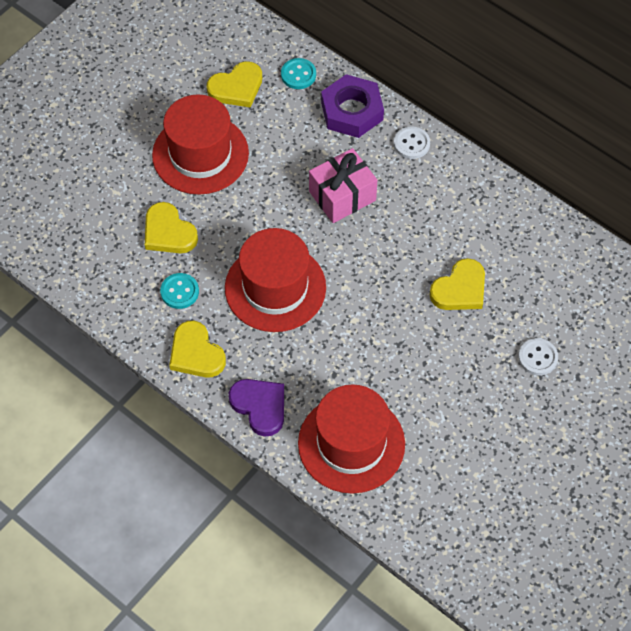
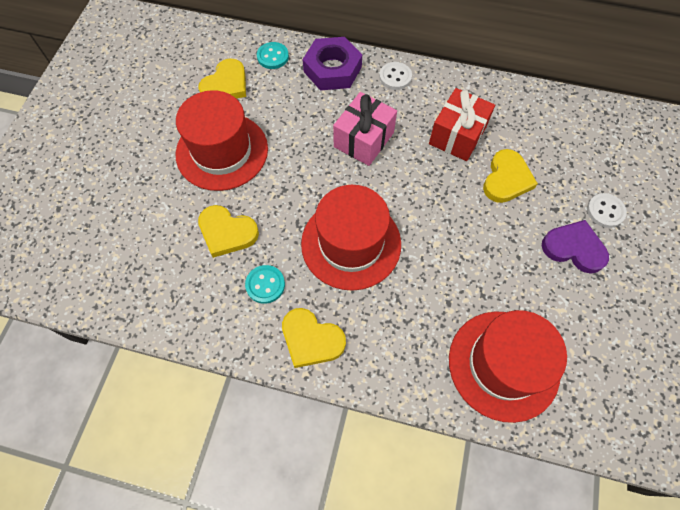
camera: 25 degrees left, 5 degrees up
purple heart [229,379,284,437] -> purple heart moved to [542,220,609,274]
none -> red gift [429,88,495,161]

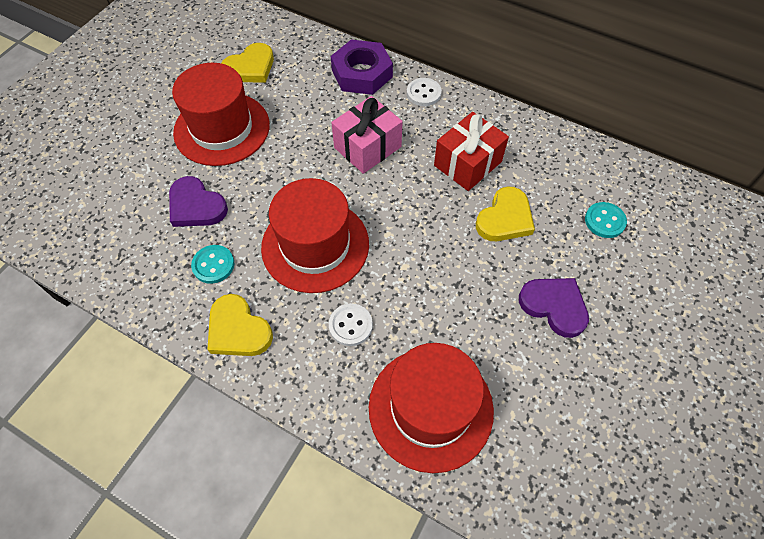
camera: 15 degrees right, 5 degrees down
yellow heart [198,205,259,258] -> purple heart [169,176,228,227]
turquoise button [257,42,289,69] -> turquoise button moved to [585,202,627,238]
white button [587,193,627,228] -> white button moved to [329,303,373,346]

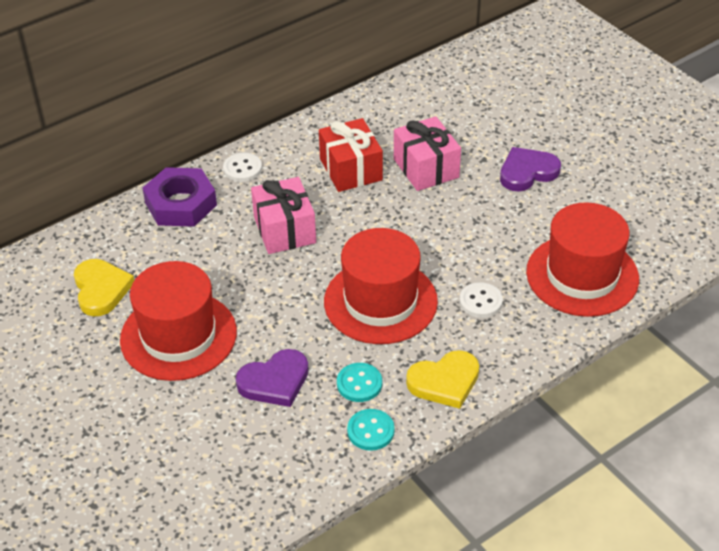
camera: 65 degrees left, 15 degrees down
yellow heart [476,187,535,241] -> pink gift [394,116,461,191]
turquoise button [585,202,627,238] -> turquoise button moved to [347,409,395,451]

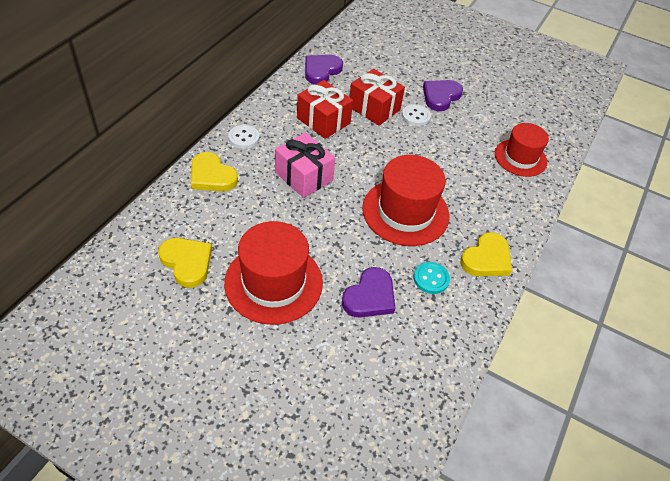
camera: 30 degrees left, 5 degrees up
purple nut [142,167,217,227] -> yellow heart [191,152,238,191]
turquoise button [347,409,395,451] -> none
pink gift [394,116,461,191] -> red gift [349,69,405,126]
white button [459,282,503,318] -> white button moved to [402,104,431,126]
red hat [526,202,639,317] -> red hat [495,123,549,177], size x0.66
none -> purple heart [305,55,343,84]

